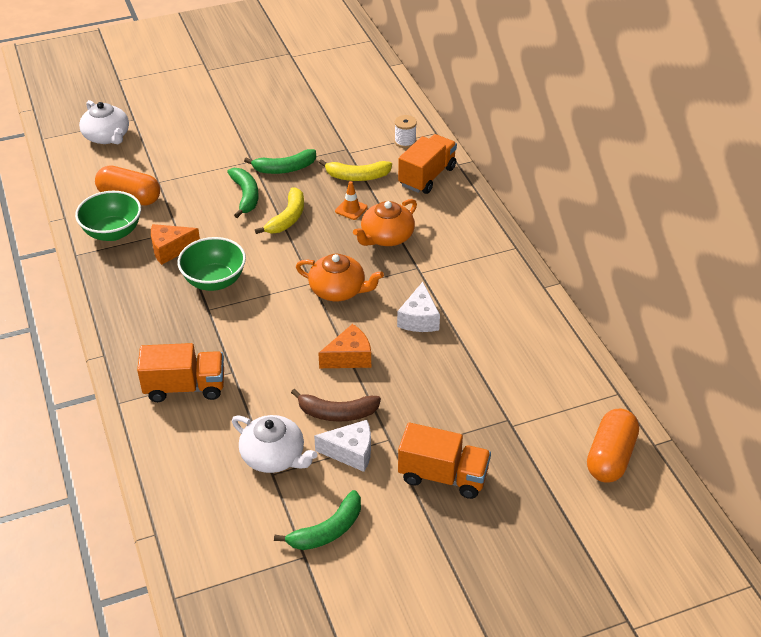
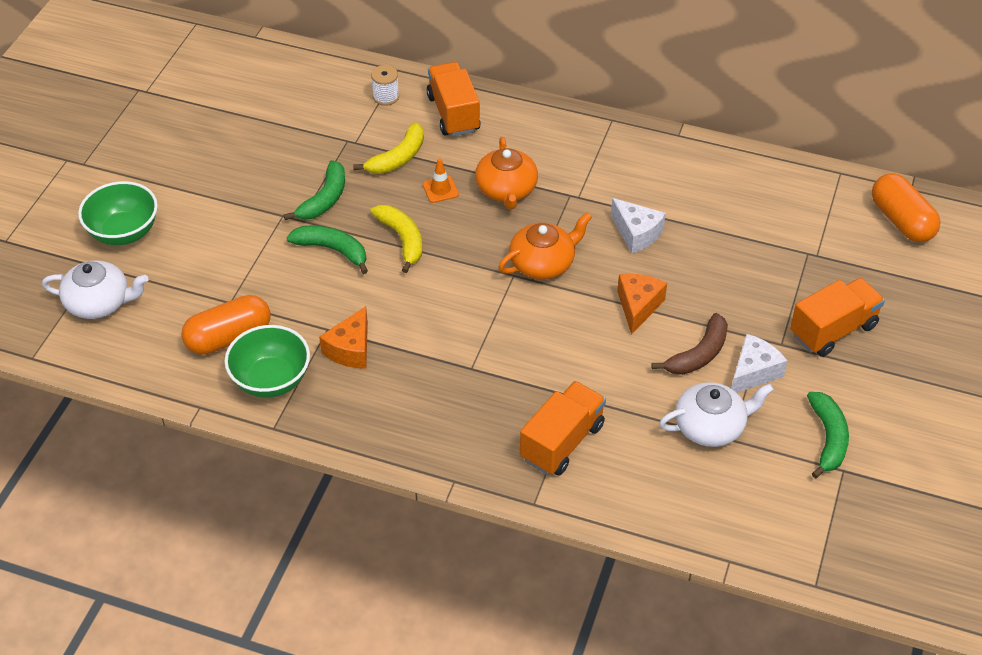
camera: 50 degrees left, 5 degrees up
green bowl [178,237,246,291] -> green bowl moved to [78,181,158,245]

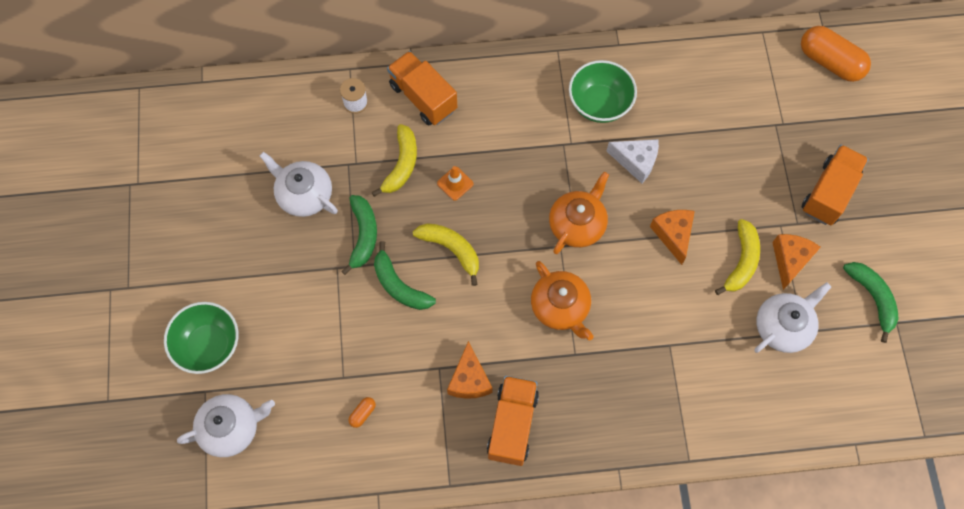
camera: 25 degrees left, 20 degrees up
orange capsule [181,295,271,355] -> orange capsule [349,397,376,428], size x0.41
green bowl [224,325,310,398] -> green bowl moved to [569,60,637,123]
green banana [287,225,368,274] -> green banana turned 135 degrees counterclockwise [374,241,436,310]
orange teapot [475,137,538,209] -> orange teapot moved to [531,261,594,340]
orange truck [520,381,606,476] -> orange truck moved to [487,376,539,466]
brown banana [651,313,728,375] -> yellow banana [715,219,760,295]
white cheese [731,334,788,393] -> orange cheese [772,234,821,290]
none -> white teapot [260,152,338,217]

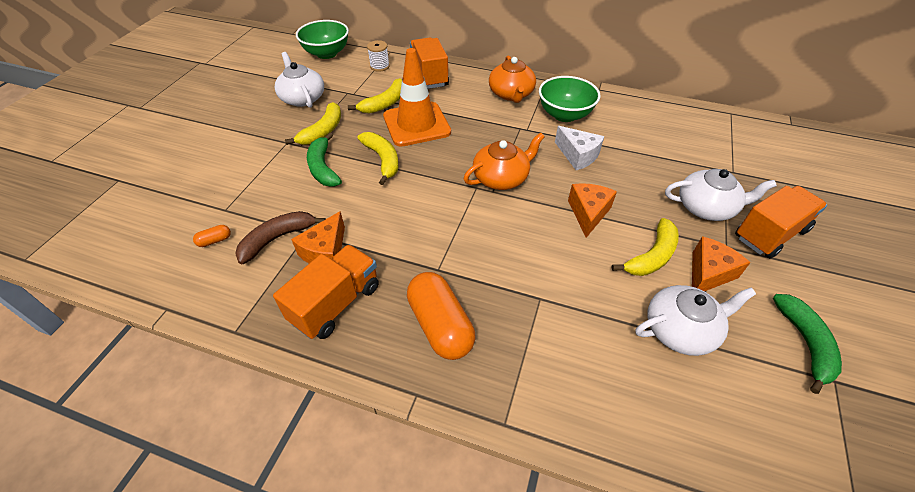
camera: 25 degrees right, 20 degrees down
green bowl [164,302,239,374] -> green bowl moved to [296,20,349,59]
white teapot [177,394,275,457] -> white teapot moved to [665,169,777,221]
green banana [342,195,377,275] -> yellow banana [285,102,341,145]
orange traffic cone [437,166,474,201] -> orange traffic cone [383,48,451,147], size x2.36
orange teapot [531,261,594,340] -> orange teapot moved to [489,55,536,103]
orange capsule [801,26,871,82] -> orange capsule moved to [407,272,475,360]
none -> brown banana [235,211,326,264]

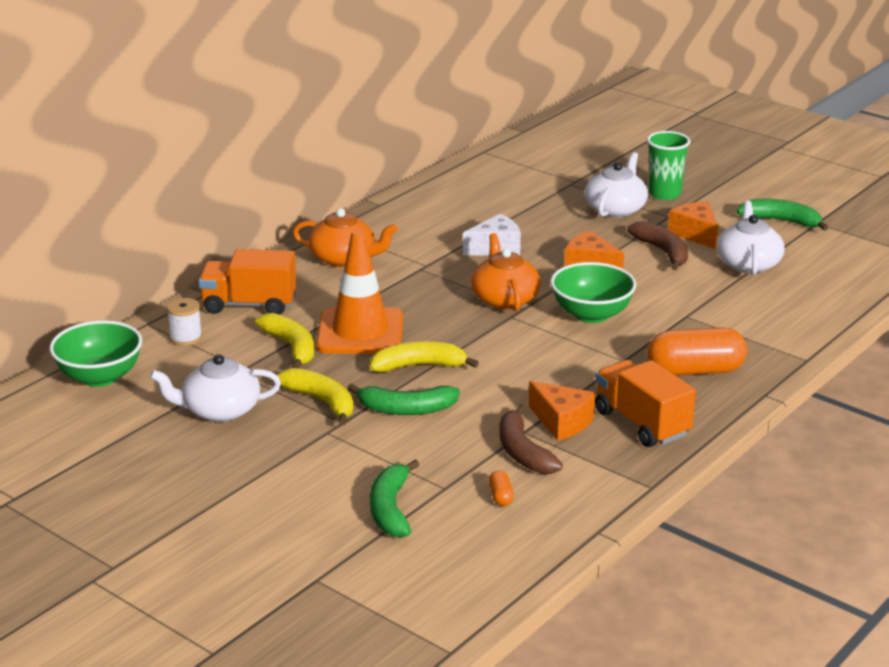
camera: 70 degrees left, 20 degrees down
green bowl [539,76,600,122] -> green bowl moved to [550,262,636,323]
yellow banana [612,218,679,276] -> brown banana [627,221,688,270]
orange truck [735,186,827,259] -> green cup [647,131,690,200]
none -> green banana [370,459,420,538]

